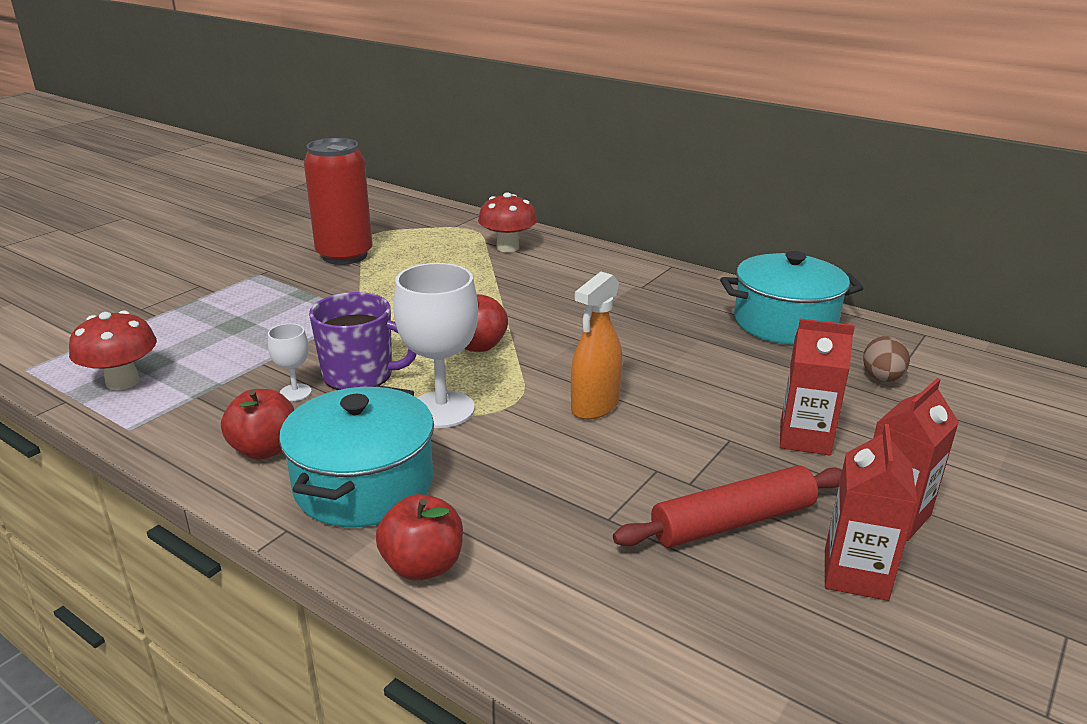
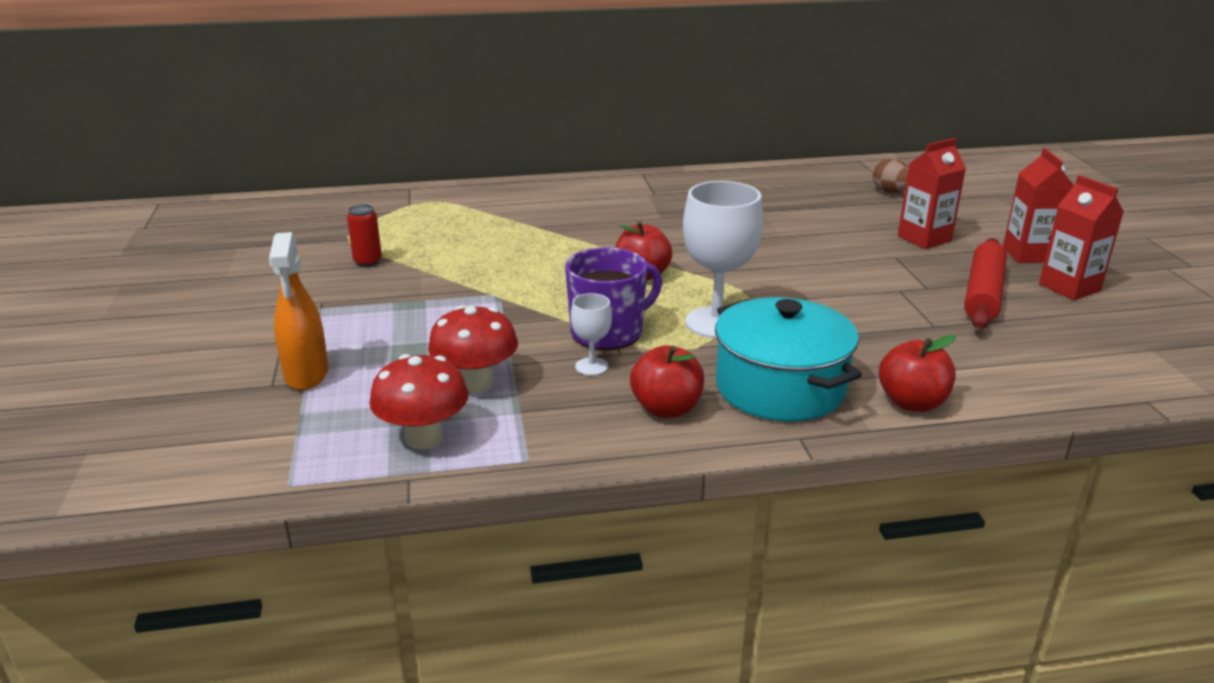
camera: 45 degrees left, 0 degrees up
red can [304,138,373,265] -> red can [347,204,382,267], size x0.43
red mushroom [478,192,537,252] -> red mushroom moved to [428,305,518,393]
orange spray bottle [571,272,622,420] -> orange spray bottle moved to [269,232,328,390]
turquoise pot [720,251,863,345] -> none

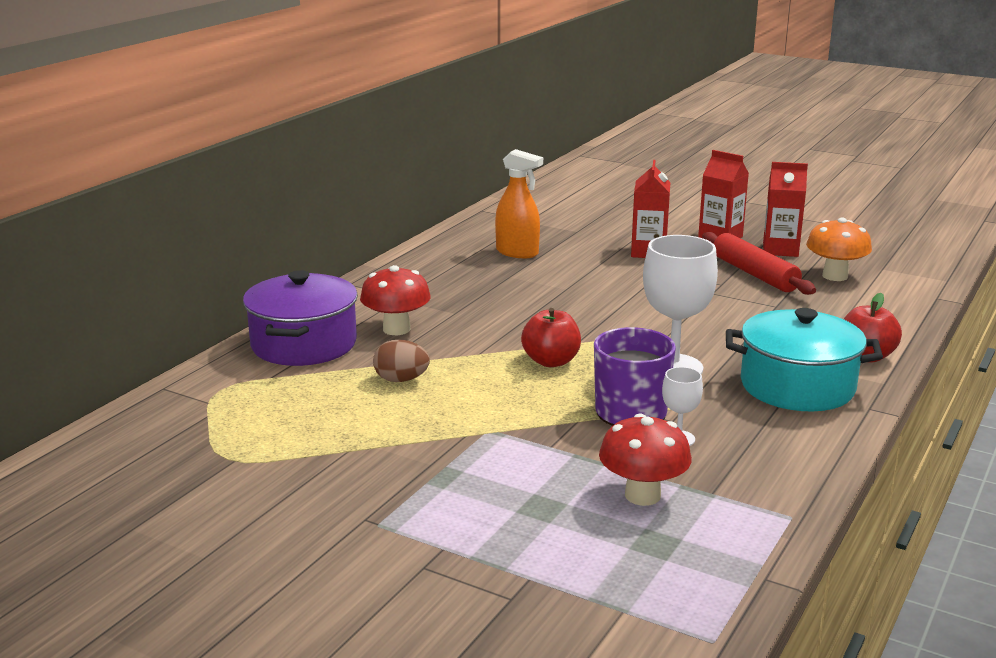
camera: 50 degrees left, 5 degrees down
orange spray bottle [269,232,328,390] -> orange spray bottle moved to [495,149,543,258]
red can [347,204,382,267] -> none
red mushroom [369,354,469,449] -> red mushroom moved to [360,265,431,335]
red apple [630,345,704,418] -> none
brown egg [873,159,909,193] -> brown egg moved to [373,340,430,382]
none -> purple pot [243,270,358,366]
none -> orange mushroom [806,217,872,281]

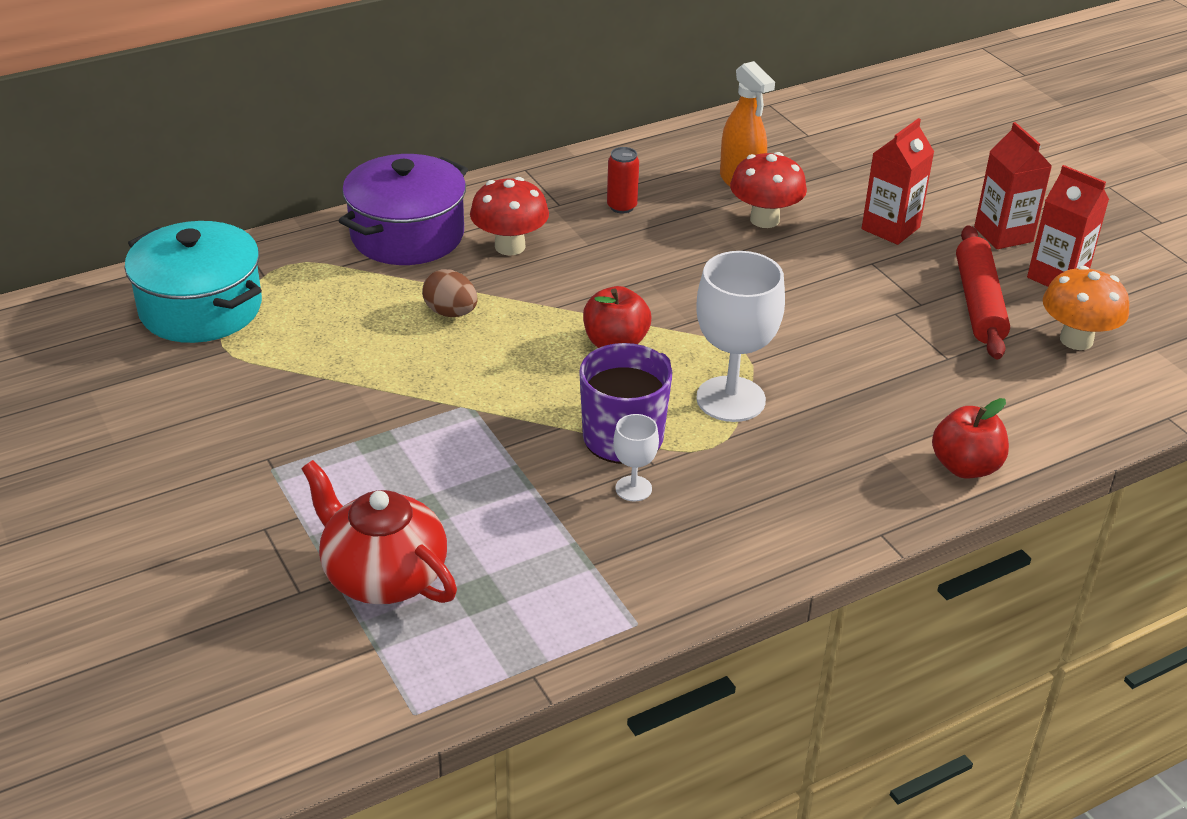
camera: 30 degrees right, 15 degrees up
red mushroom [599,413,692,506] -> red mushroom moved to [730,152,807,228]
turquoise pot [726,308,883,411] -> turquoise pot moved to [125,221,262,343]
none -> red teapot [302,460,457,604]
none -> red can [607,147,639,213]

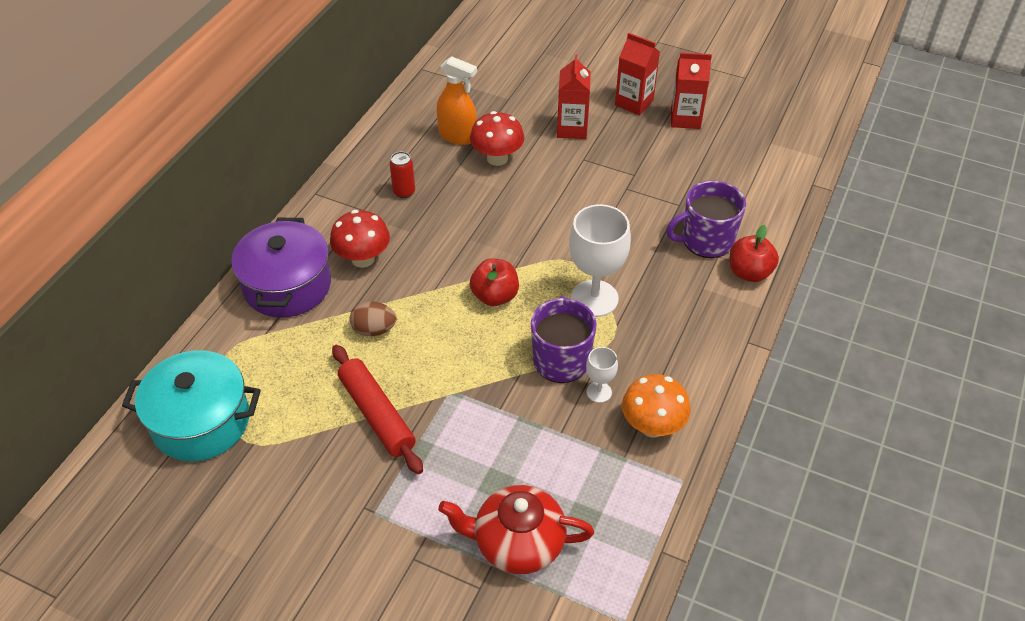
camera: 35 degrees left, 10 degrees up
red rolling pin [956,225,1010,359] -> red rolling pin moved to [332,345,423,474]
orange mushroom [1043,266,1129,350] -> orange mushroom moved to [622,374,691,438]
none -> purple mug [666,181,746,258]

